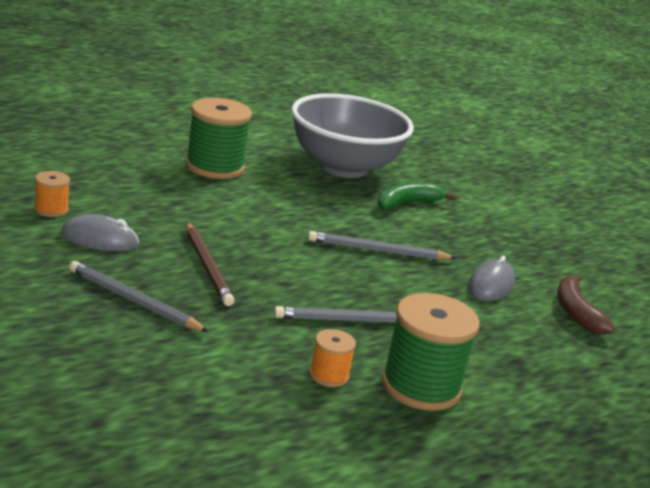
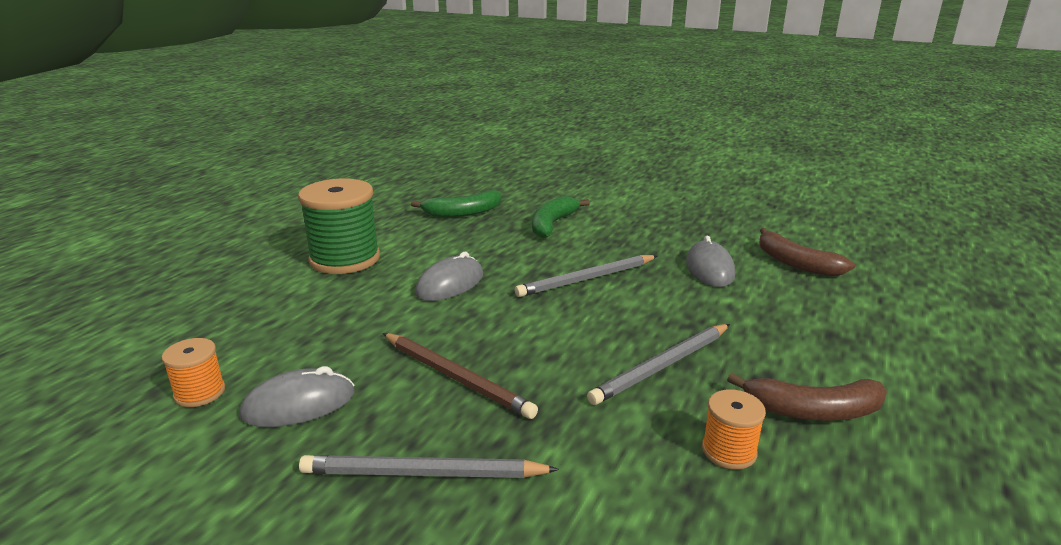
camera: 25 degrees left, 0 degrees up
grey bowl [291,93,414,178] -> green banana [411,190,501,218]
green spool [382,293,480,411] -> brown banana [727,373,887,421]
none -> grey mouse [415,252,483,301]

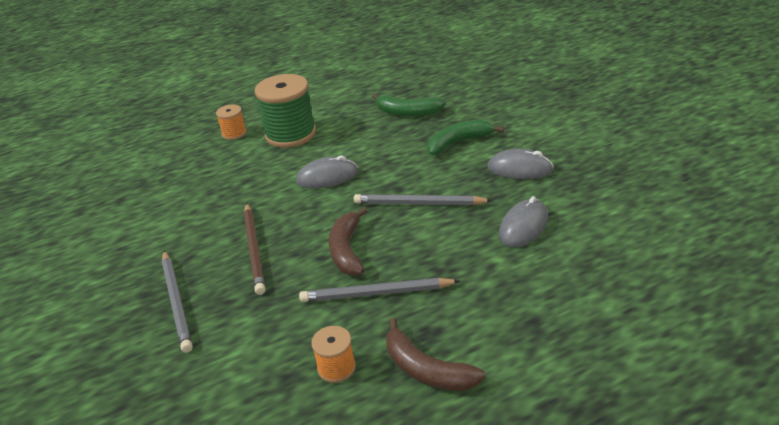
camera: 40 degrees right, 10 degrees up
orange spool [161,338,225,407] -> orange spool moved to [216,105,247,140]
grey mouse [239,366,355,427] -> grey mouse moved to [488,149,554,179]
grey pencil [299,455,559,478] -> grey pencil turned 150 degrees counterclockwise [162,251,193,353]
brown banana [759,228,855,276] -> brown banana moved to [329,207,368,276]

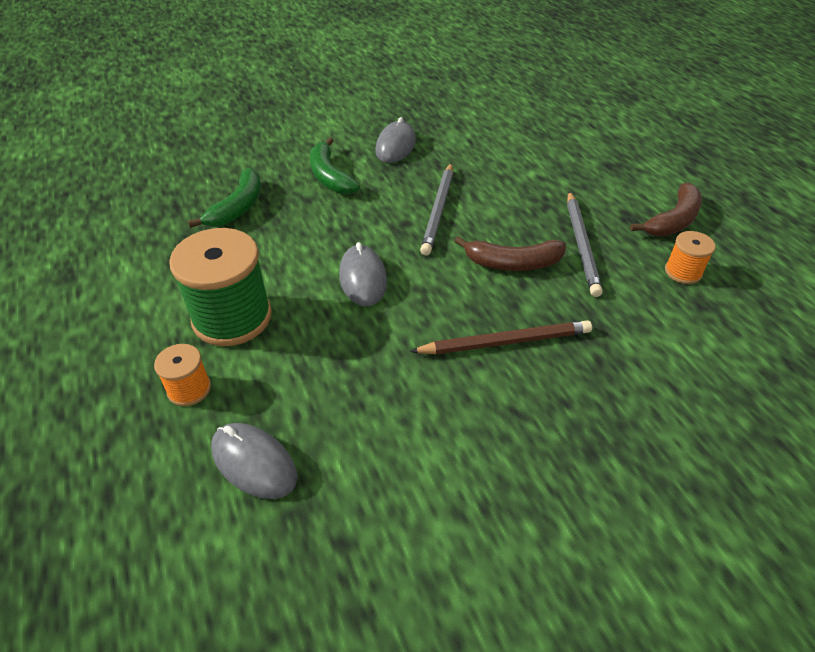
camera: 90 degrees left, 10 degrees up
grey pencil [162,251,193,353] -> none
grey mouse [499,196,548,247] -> grey mouse moved to [211,423,297,499]

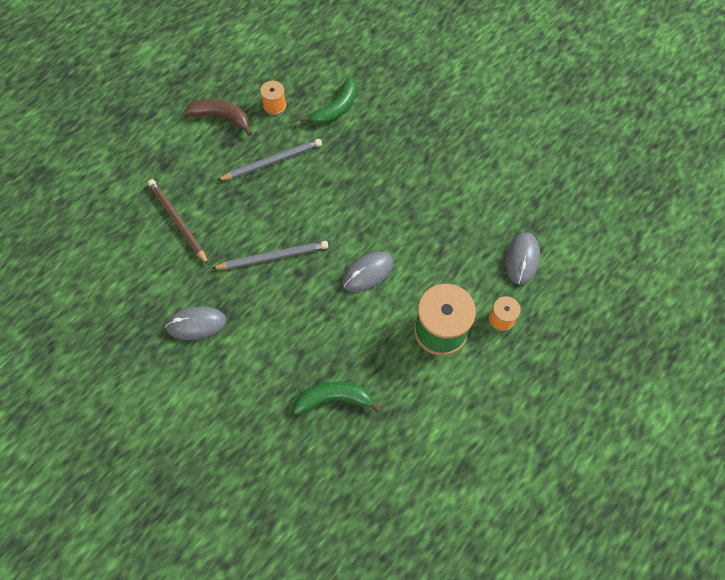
camera: 115 degrees left, 20 degrees up
green banana [310,137,360,194] -> green banana moved to [300,76,357,125]
brown pencil [410,321,592,354] -> brown pencil moved to [148,179,209,265]
brown banana [454,236,566,271] -> none

